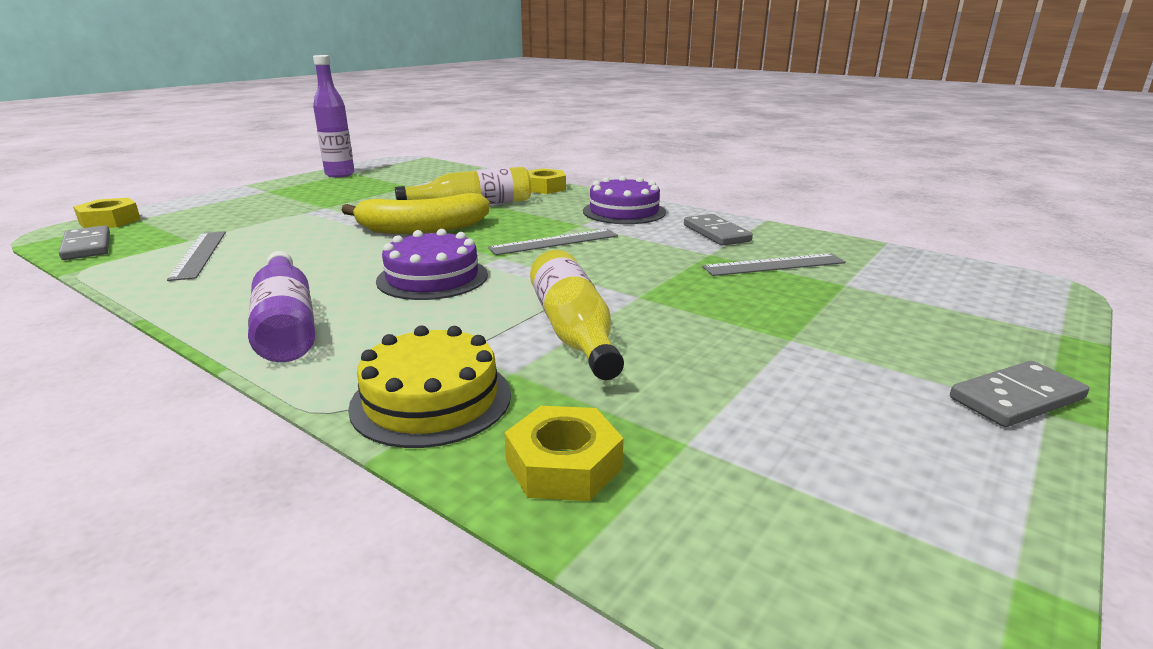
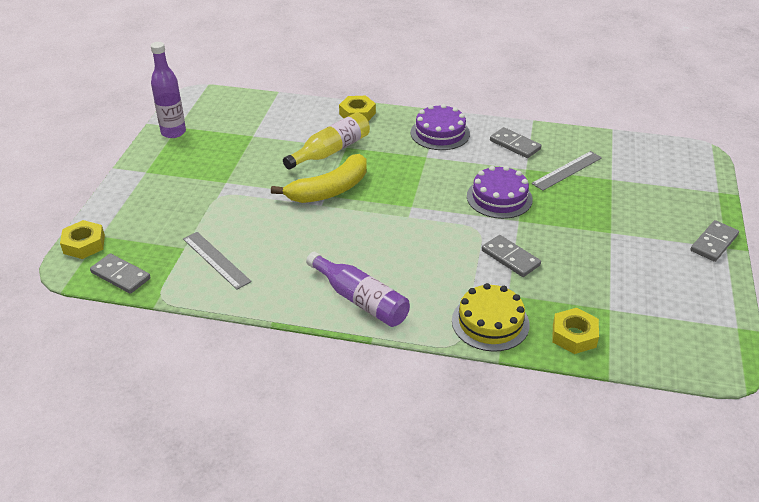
camera: 25 degrees left, 15 degrees up
purple cake [376,229,488,300] -> purple cake moved to [467,166,533,219]
grey ruler [488,229,618,255] -> none
yellow bottle [530,250,624,380] -> grey domino [482,235,541,277]

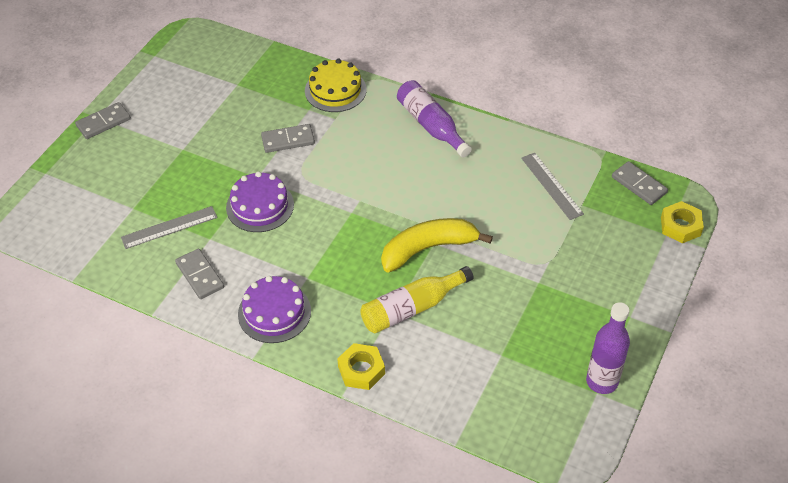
camera: 165 degrees left, 10 degrees up
grey domino [482,235,541,277] -> grey domino turned 75 degrees counterclockwise [261,124,315,153]
yellow nut [552,308,599,354] -> none

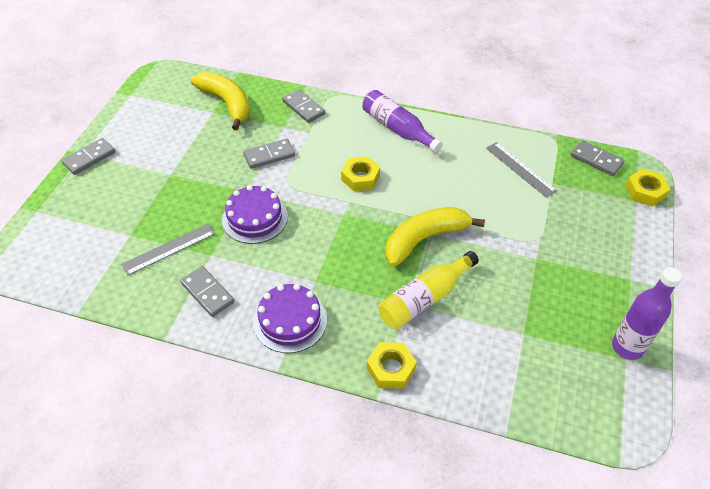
camera: 10 degrees left, 0 degrees up
yellow cake [305,59,367,112] -> grey domino [282,89,325,123]
none -> yellow banana [191,72,250,130]
none -> yellow nut [341,156,380,191]

